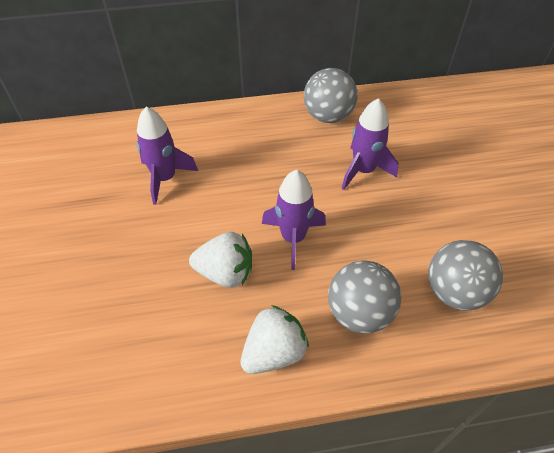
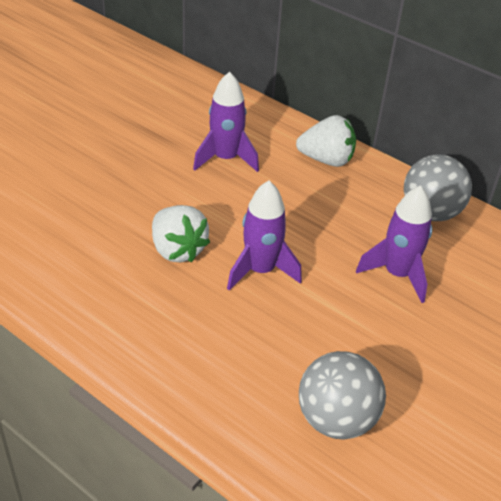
camera: 45 degrees right, 10 degrees down
white strawberry [240,305,309,374] -> white strawberry moved to [296,115,356,167]
grey ball [328,260,402,333] -> none

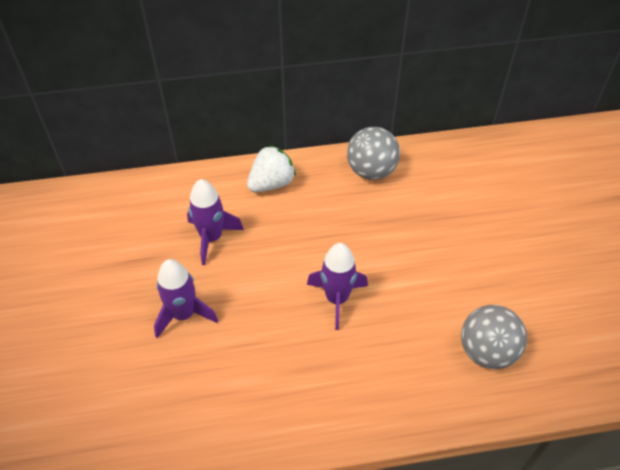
camera: 45 degrees left, 10 degrees up
white strawberry [152,205,210,263] -> none
purple rocket [356,185,432,303] -> purple rocket moved to [154,259,218,338]

